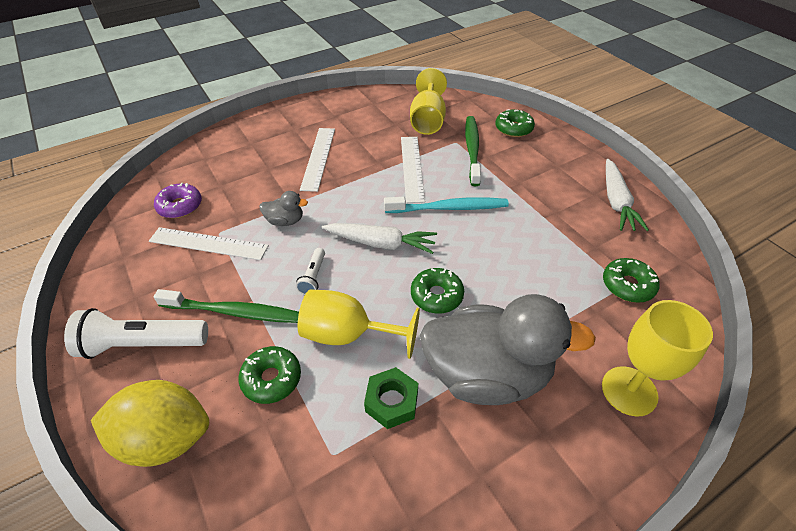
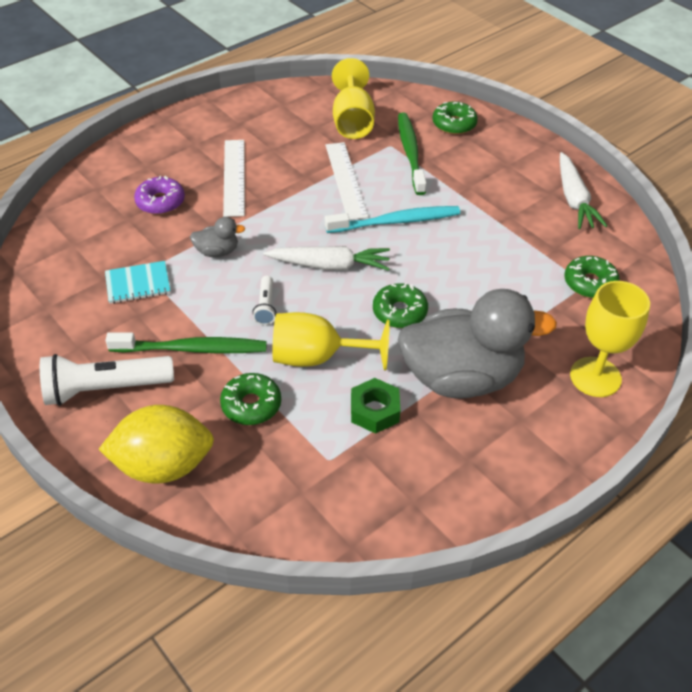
camera: 10 degrees left, 0 degrees up
white ruler [149,227,269,260] -> turquoise notebook [105,261,171,304]
purple donut [154,183,202,218] -> purple donut moved to [134,176,185,215]

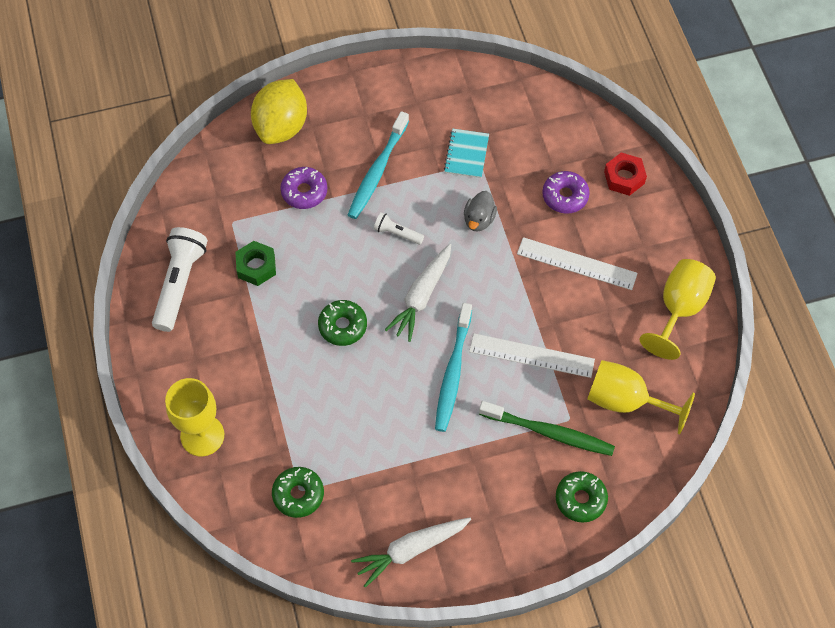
camera: 115 degrees right, 15 degrees up
white flashlight [40,354,174,406] -> white flashlight moved to [152,227,208,332]
green toothbrush [106,332,267,353] -> turquoise toothbrush [348,111,409,219]
green donut [220,373,281,425] -> purple donut [280,167,327,209]
yellow goblet [272,312,390,370] -> yellow goblet moved to [640,259,716,360]
grey duck [398,289,557,399] -> none
white carrot [560,152,607,229] -> white carrot turned 45 degrees counterclockwise [351,518,471,588]
none -> red nut [604,152,647,196]

